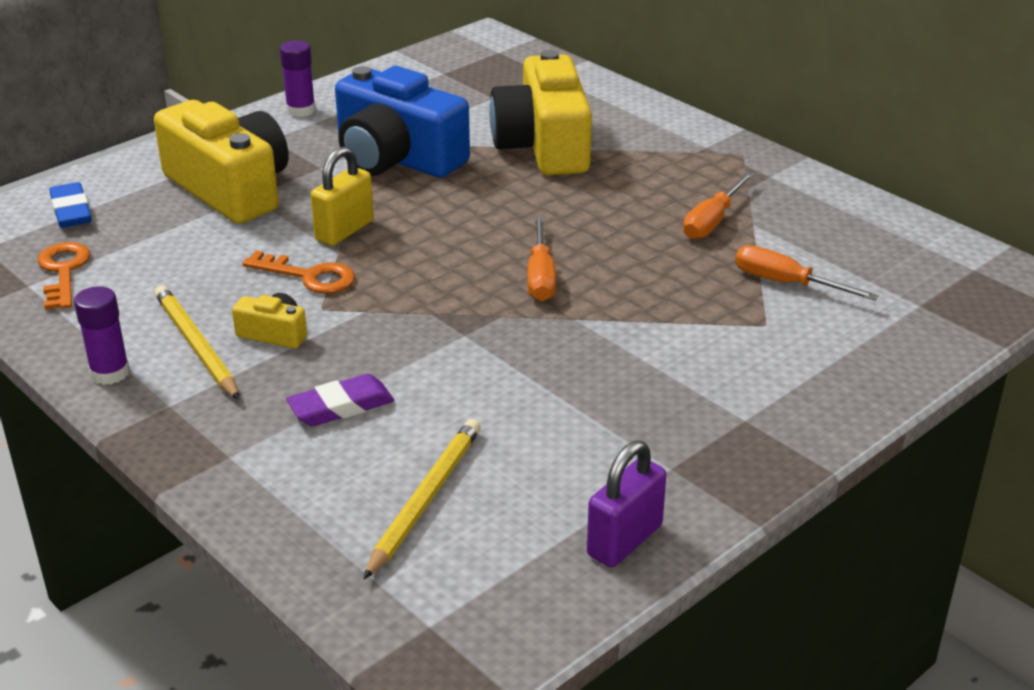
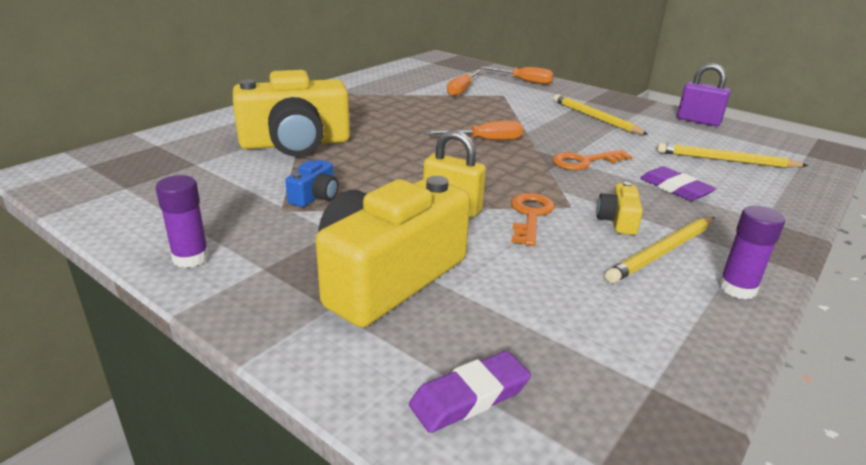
camera: 100 degrees left, 5 degrees down
orange key [38,242,90,310] -> orange key moved to [552,150,632,170]
blue eraser [49,182,92,228] -> purple eraser [409,351,531,433]
blue camera [335,66,470,178] -> blue camera [285,160,339,207], size x0.42
orange screwdriver [683,172,754,240] -> orange screwdriver moved to [480,66,554,85]
none -> yellow pencil [554,94,648,135]

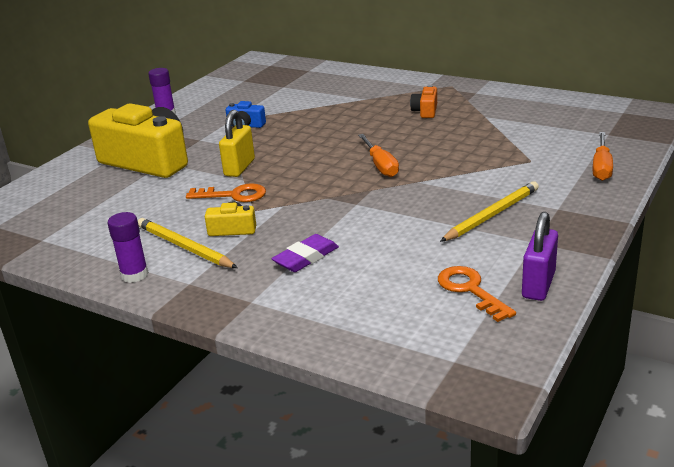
camera: 85 degrees right, 0 degrees up
yellow camera [233,70,350,157] -> none
purple eraser [409,351,531,433] -> none
orange screwdriver [447,70,481,97] -> none
orange key [552,150,632,170] -> orange key moved to [438,266,516,322]
yellow pencil [657,143,808,168] -> none
none -> orange camera [410,85,437,118]

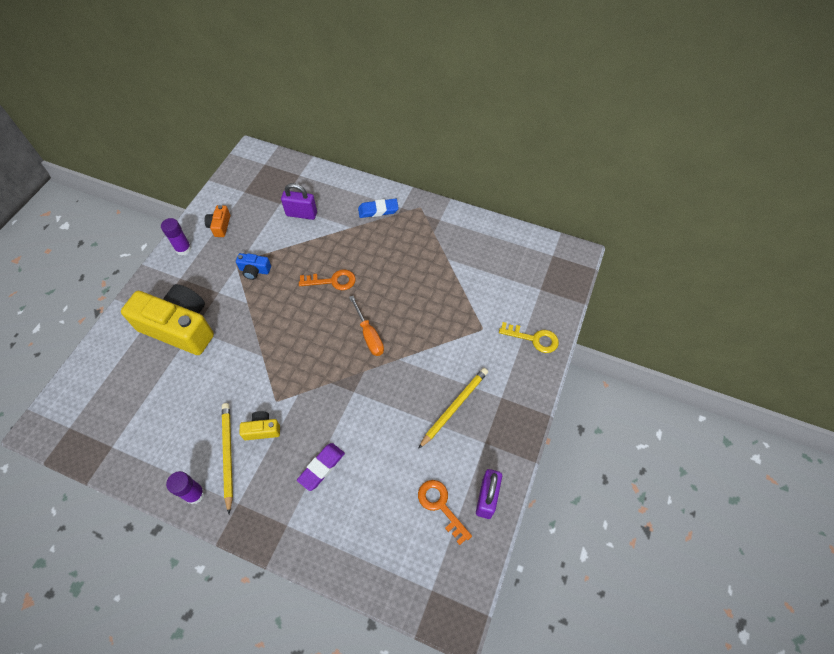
camera: 10 degrees left, 30 degrees up
yellow pencil [138,218,238,268] -> yellow pencil turned 45 degrees clockwise [222,403,233,514]
orange key [186,183,266,202] -> orange key moved to [299,269,356,290]
yellow padlock [219,110,255,177] -> none
orange camera [410,85,437,118] -> orange camera moved to [205,205,230,237]
orange screwdriver [593,132,613,181] -> yellow key [499,322,559,353]
none -> purple padlock [281,183,317,220]
none -> blue eraser [358,199,399,218]

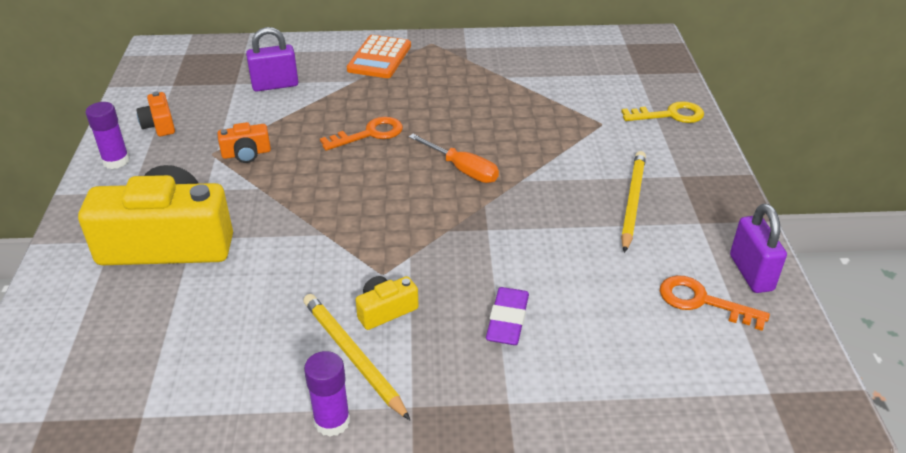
camera: 25 degrees left, 20 degrees down
blue camera [236,253,271,280] -> orange camera [217,122,271,163]
blue eraser [358,199,399,218] -> orange calculator [347,35,411,78]

